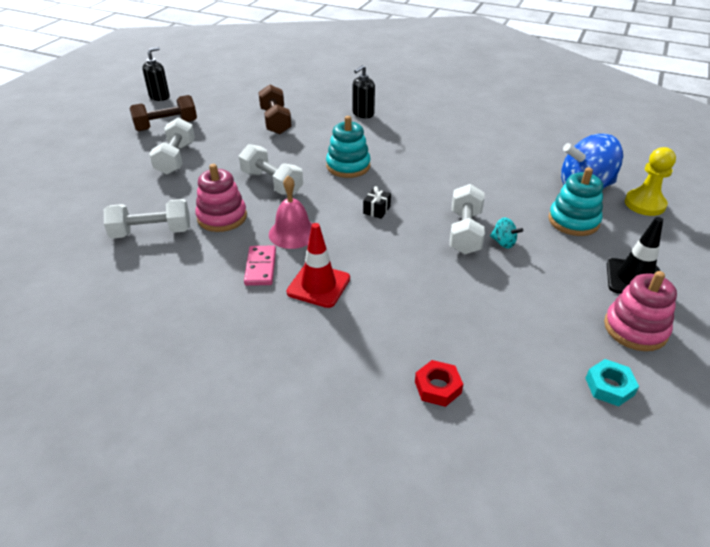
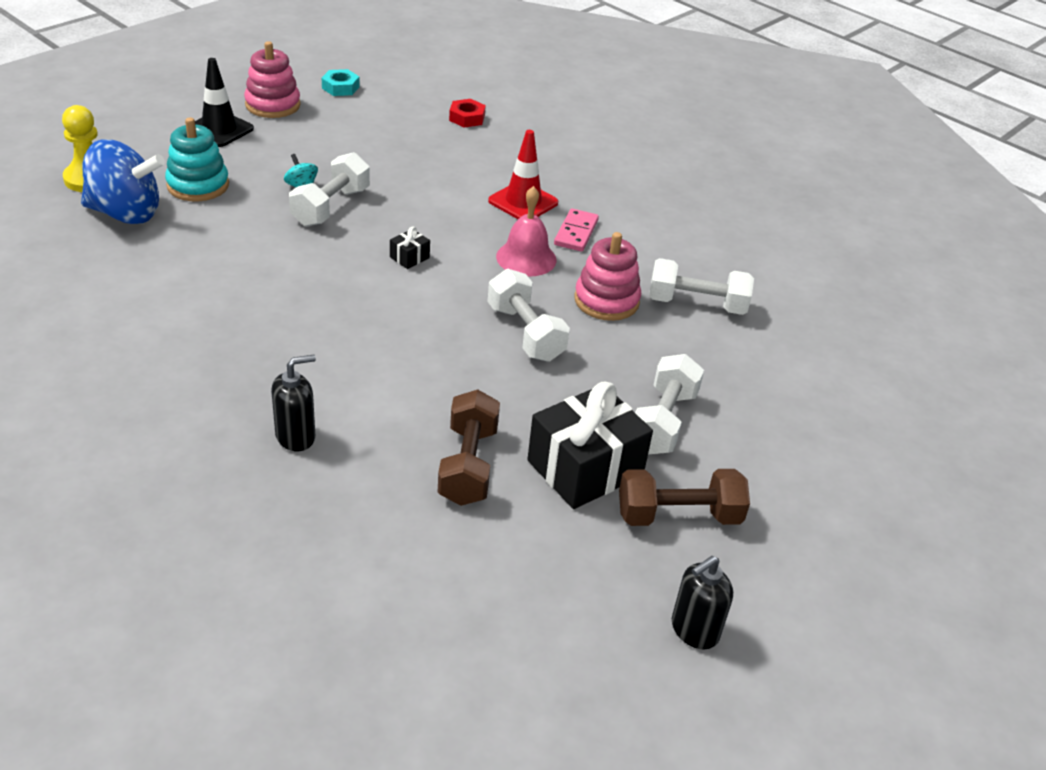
camera: 165 degrees left, 0 degrees up
turquoise stacking toy [326,116,371,178] -> none
none -> black gift [527,382,653,509]

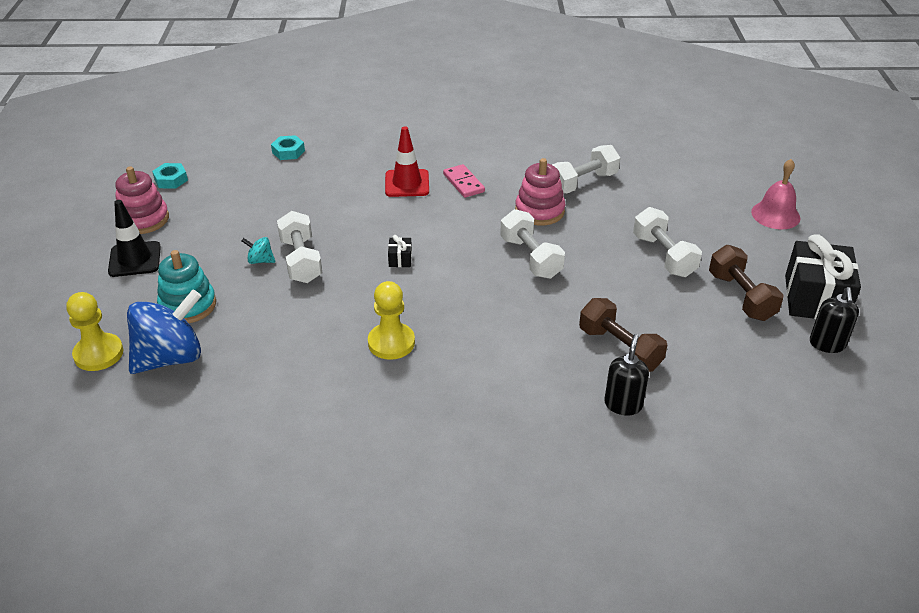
camera: 40 degrees left, 0 degrees up
black soap dispenser [271,355,316,451] -> black soap dispenser moved to [604,334,649,416]
red nut [449,99,486,128] -> turquoise nut [271,135,305,160]
white dumbbell [487,269,570,362] -> white dumbbell turned 45 degrees clockwise [500,209,565,279]
pink bell [496,186,556,277] -> pink bell moved to [751,159,801,230]
black gift [527,382,653,509] -> black gift moved to [785,234,861,319]
brown dumbbell [619,469,750,526] -> brown dumbbell turned 60 degrees counterclockwise [709,245,783,321]
none -> yellow pawn [368,281,415,360]

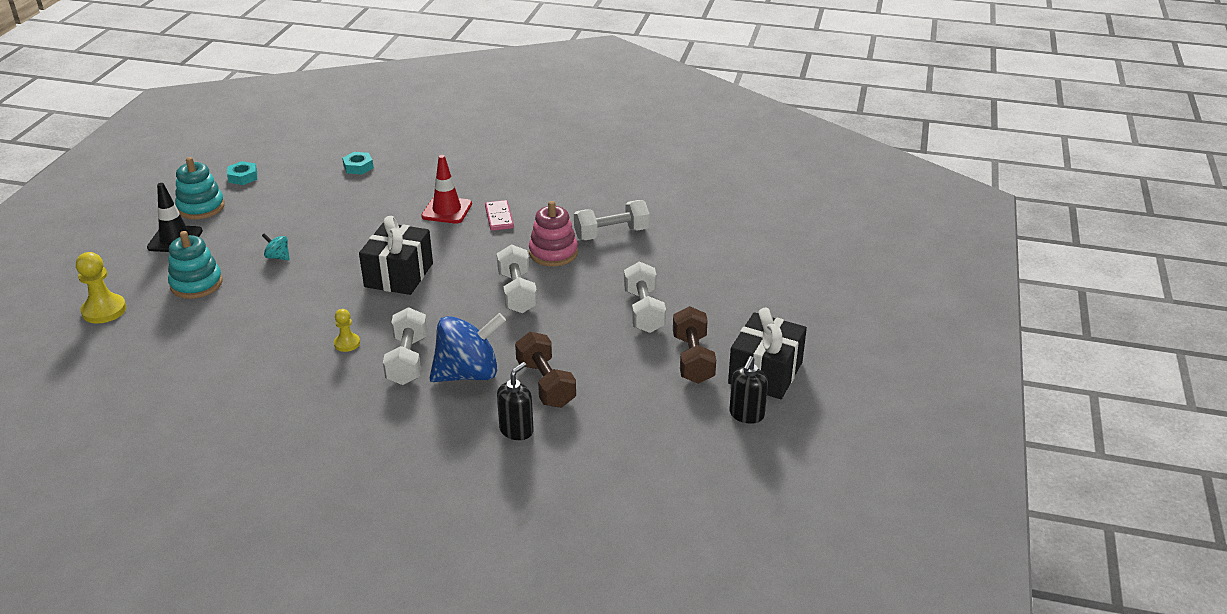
camera: 15 degrees right, 5 degrees down
pink stacking toy [115,166,169,234] -> turquoise stacking toy [175,157,225,219]
blue spinning top [127,289,201,374] -> blue spinning top moved to [430,313,506,382]
white dumbbell [277,211,322,283] -> white dumbbell moved to [383,307,428,385]
yellow pawn [368,281,415,360] -> yellow pawn [334,309,360,352], size x0.59
black gift [388,235,412,267] -> black gift [359,216,433,295], size x2.43
pink bell [751,159,801,230] -> none

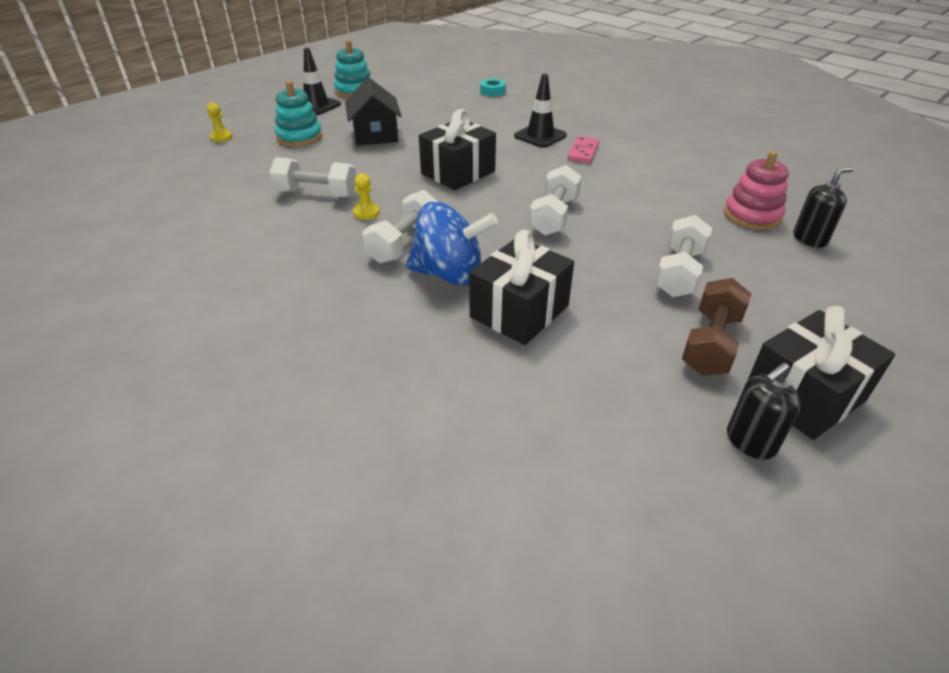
camera: 30 degrees right, 5 degrees up
yellow pawn [76,252,126,324] -> yellow pawn [207,103,232,142], size x0.59
turquoise nut [227,161,257,185] -> none
turquoise spinning top [262,233,290,260] -> black house [345,77,402,146]
red traffic cone [421,155,472,224] -> black traffic cone [514,74,567,148]
black soap dispenser [497,362,534,440] -> black soap dispenser moved to [793,167,854,248]
brown dumbbell [515,332,576,408] -> black gift [469,230,574,345]
pink stacking toy [529,201,578,266] -> pink stacking toy moved to [724,151,789,230]
white dumbbell [574,200,650,240] -> white dumbbell moved to [269,157,356,198]

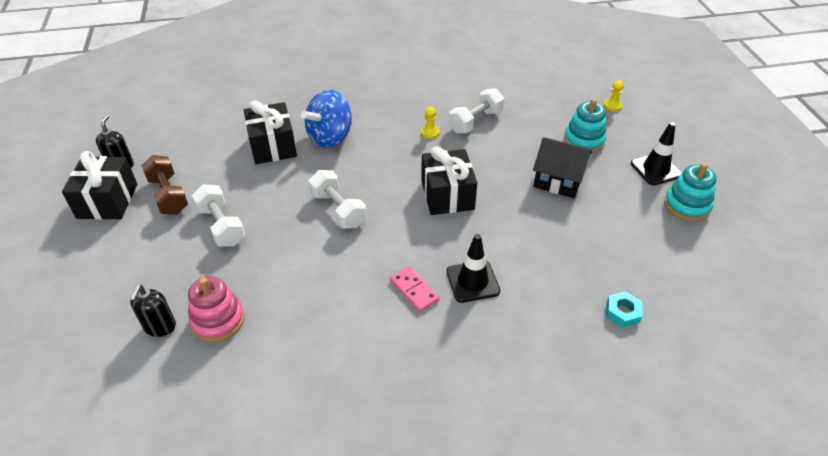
camera: 125 degrees right, 5 degrees up
white dumbbell [363,190,438,264] -> none

